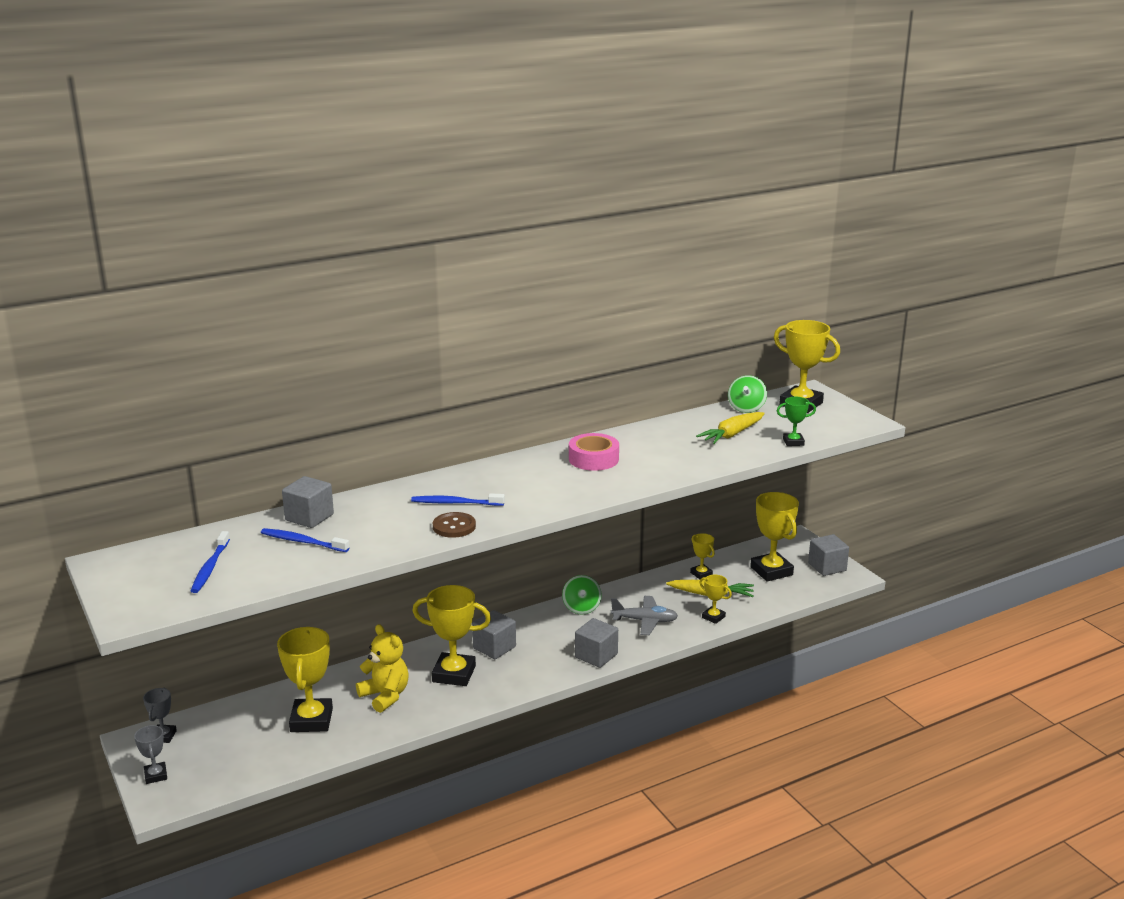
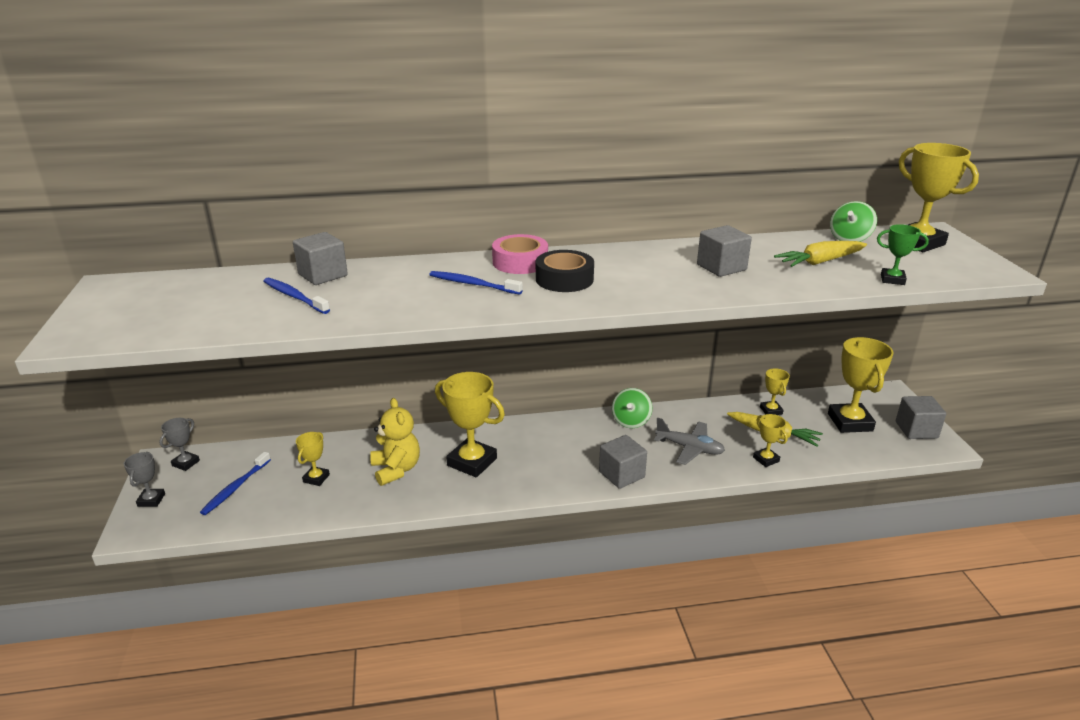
camera: 20 degrees right, 5 degrees up
blue toothbrush [191,531,230,593] -> blue toothbrush moved to [200,452,271,515]
yellow trophy [277,627,333,732] -> yellow trophy [296,432,330,486], size x0.51
brown button [433,512,476,538] -> none
grey cube [472,610,516,659] -> grey cube moved to [697,225,752,277]
pink tape [569,433,619,471] -> pink tape moved to [492,234,548,274]
none -> black tape [536,250,594,292]

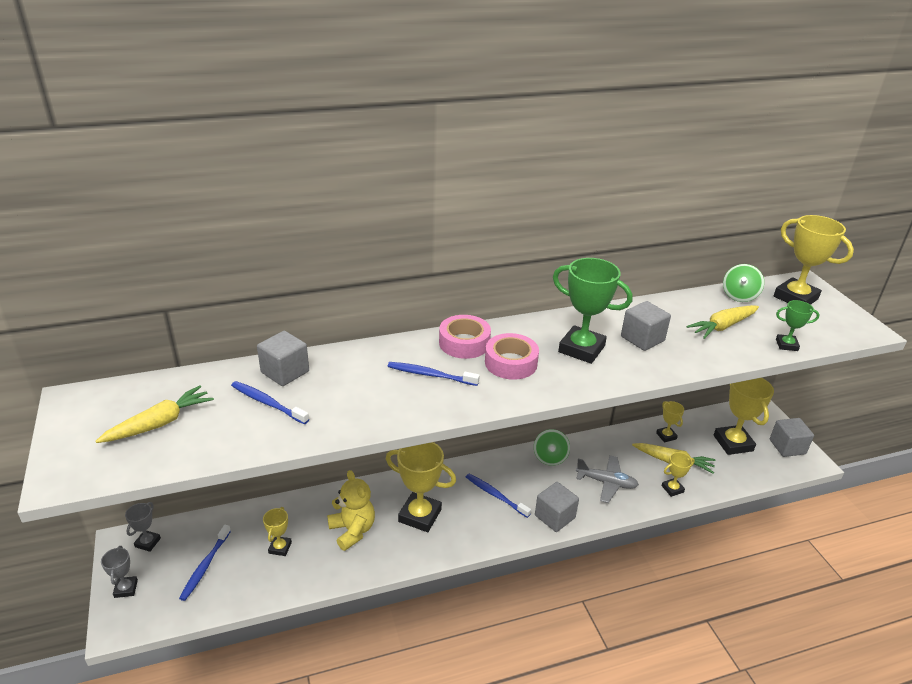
camera: 10 degrees left, 5 degrees up
black tape [536,250,594,292] -> pink tape [485,333,539,380]
yellow trophy [753,414,787,467] -> yellow trophy turned 75 degrees counterclockwise [661,452,695,497]
none -> yellow carrot [95,385,214,443]
none -> blue toothbrush [466,474,531,518]
none -> green trophy [553,258,633,364]

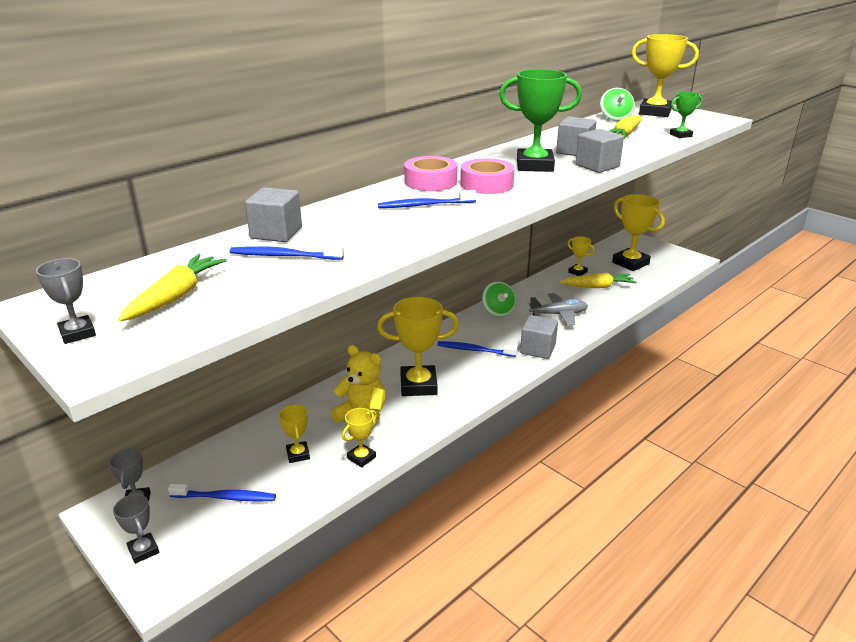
camera: 25 degrees left, 5 degrees down
blue toothbrush [179,525,231,601] -> blue toothbrush turned 75 degrees counterclockwise [168,484,276,502]
yellow trophy [661,452,695,497] -> yellow trophy moved to [342,408,377,468]
grey cube [770,418,814,457] -> grey cube moved to [575,129,624,173]
none -> grey trophy [36,258,96,344]

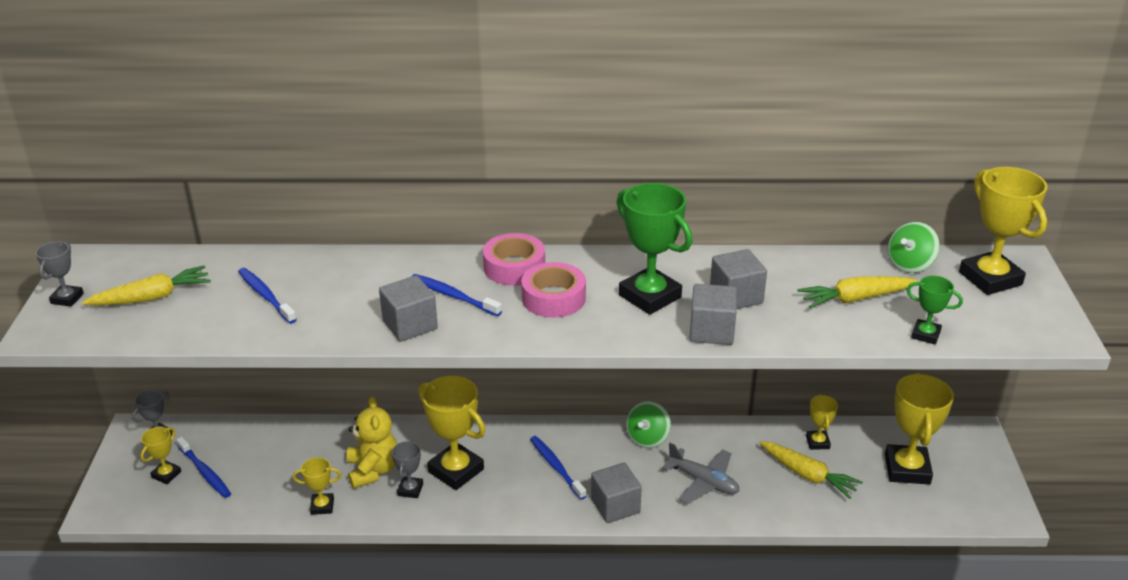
camera: 45 degrees right, 5 degrees up
grey trophy [113,494,159,564] -> grey trophy moved to [392,440,423,498]
grey cube [245,187,302,242] -> grey cube moved to [379,275,438,342]
yellow trophy [279,405,310,463] -> yellow trophy moved to [140,427,181,484]

